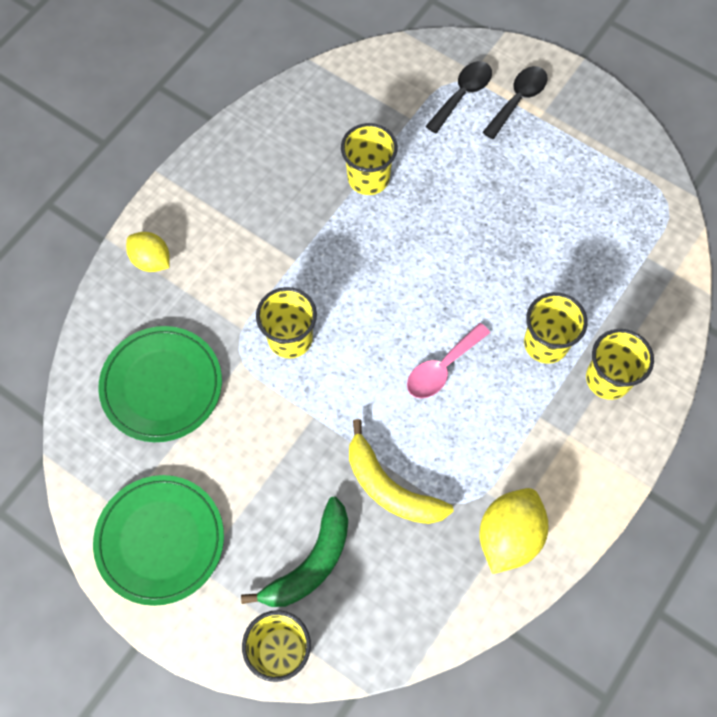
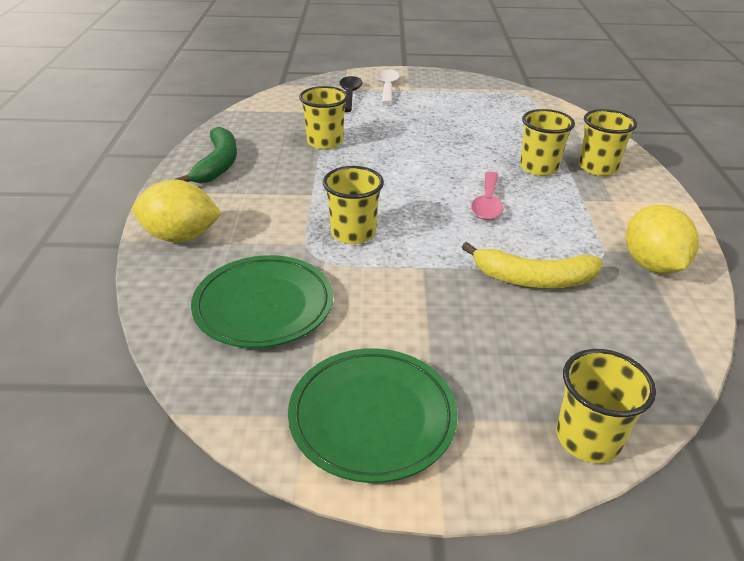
camera: 35 degrees left, 30 degrees down
yellow lemon [126,232,170,272] -> yellow lemon [132,180,222,243], size x1.54
green banana [241,497,348,607] -> green banana moved to [175,127,237,183]
black spoon [482,66,548,139] -> white spoon [377,69,400,104]

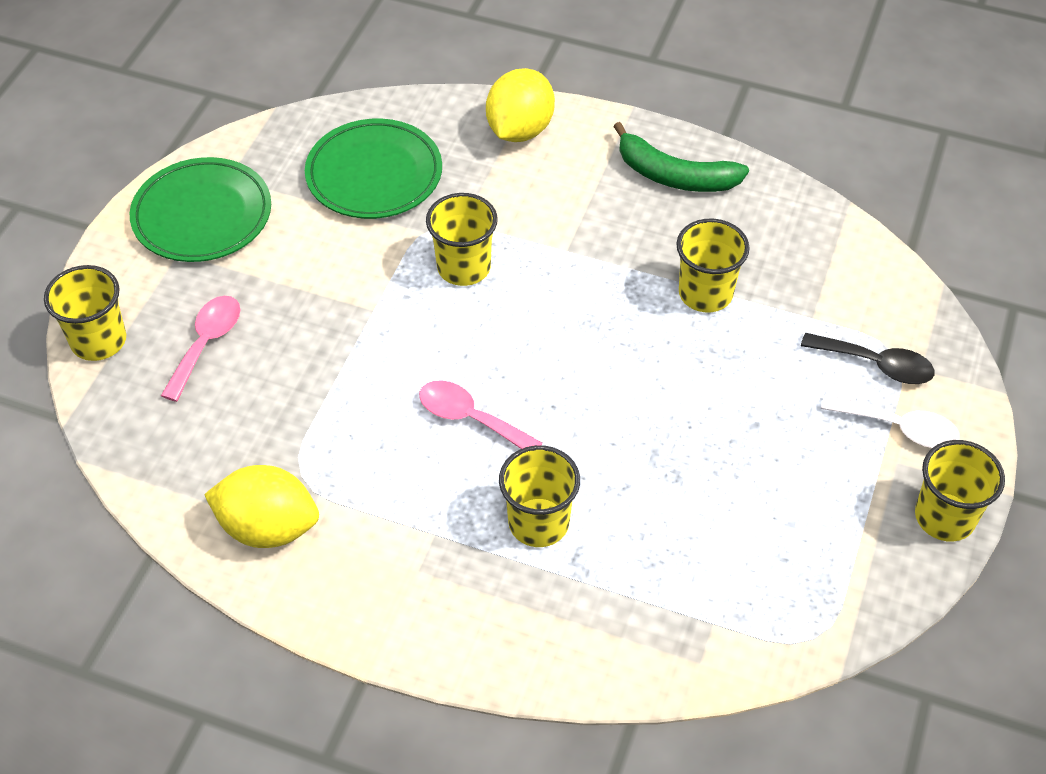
camera: 110 degrees right, 15 degrees up
yellow banana [462,242,602,288] -> none
yellow cup [579,109,637,176] -> yellow cup moved to [915,440,1005,542]
none -> pink spoon [161,296,240,402]

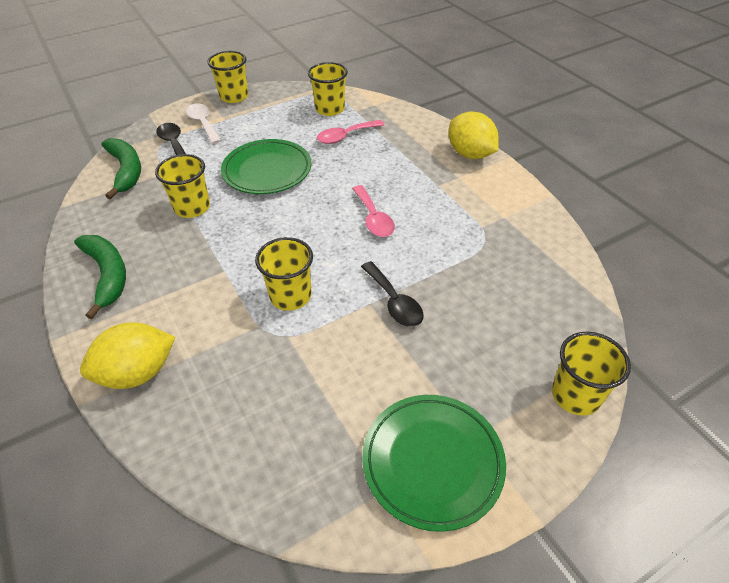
camera: 140 degrees left, 5 degrees down
pink spoon [161,296,240,402] -> pink spoon moved to [317,120,385,144]
yellow lemon [204,465,319,548] -> yellow lemon moved to [449,112,499,159]
green plate [305,119,442,219] -> green plate moved to [221,139,312,194]
yellow cup [499,445,580,547] -> yellow cup moved to [308,62,348,116]
none -> green banana [101,138,141,199]
none -> black spoon [361,261,424,327]

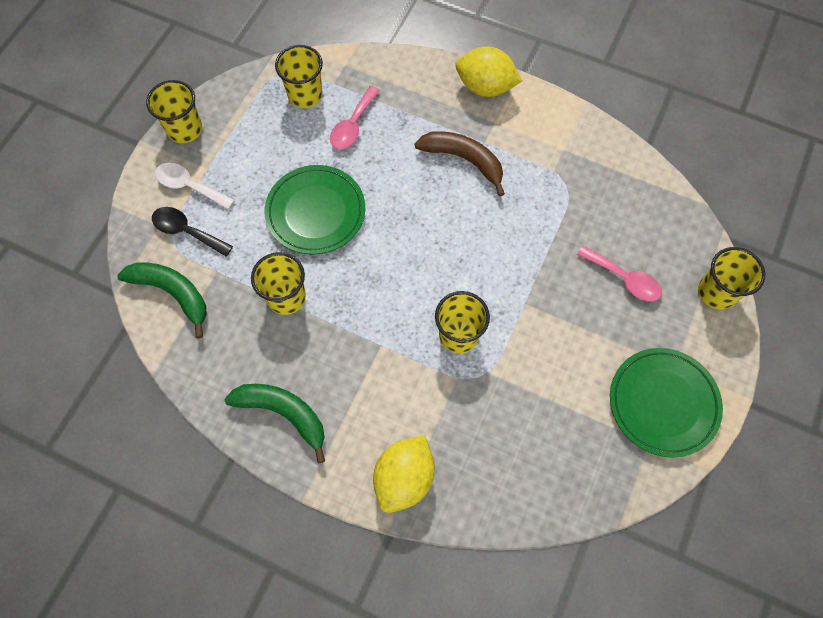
camera: 35 degrees left, 20 degrees up
pink spoon [352,185,395,237] -> pink spoon moved to [577,245,662,302]
black spoon [361,261,424,327] -> none
none -> brown banana [415,131,505,196]

